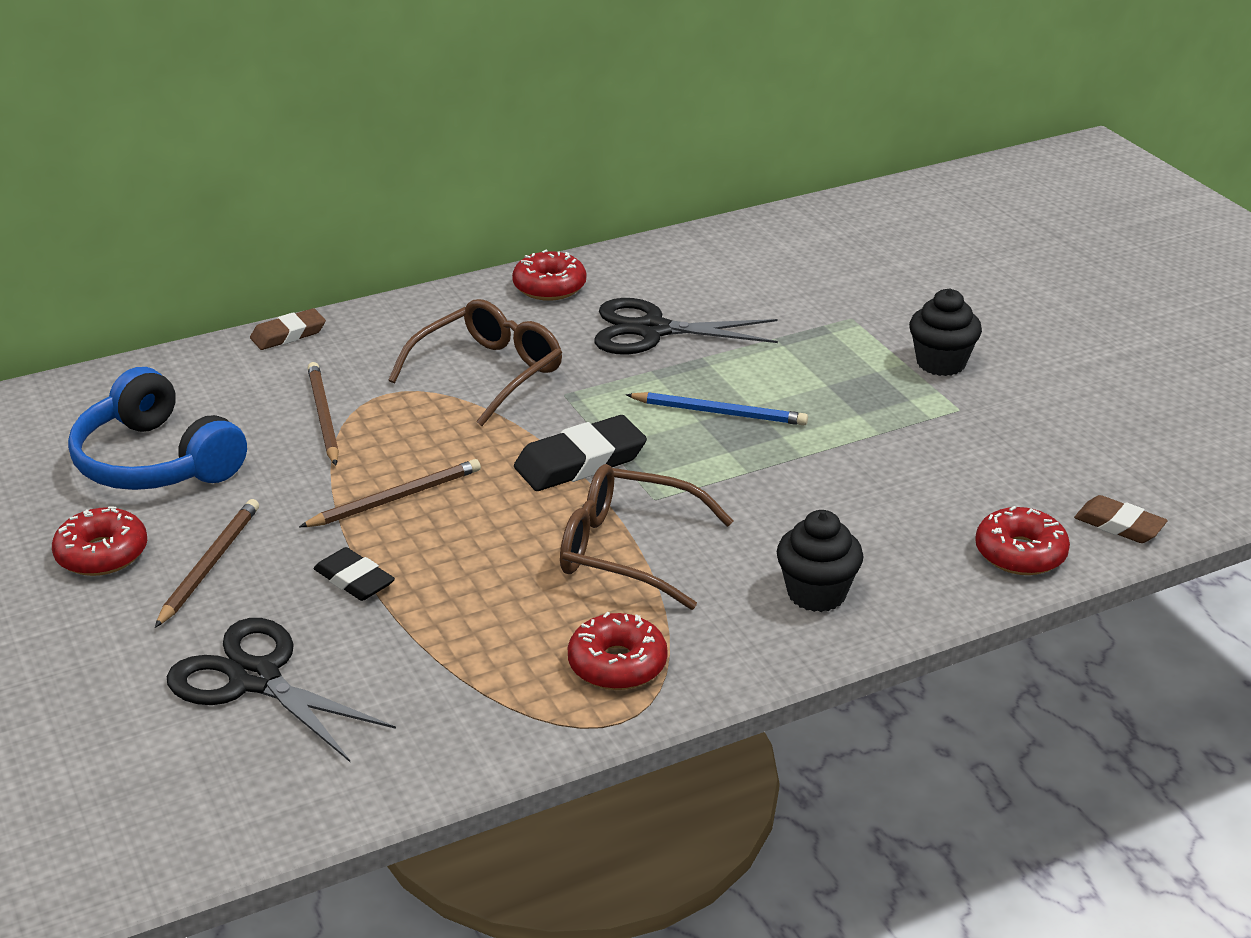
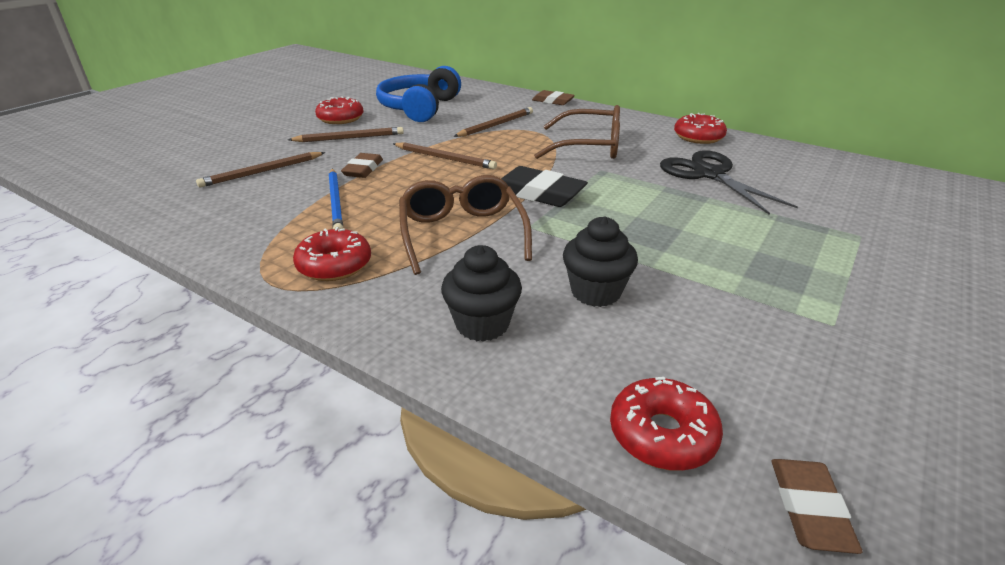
camera: 60 degrees right, 0 degrees up
black scissors [167,618,396,762] -> brown pencil [196,152,325,188]
black eraser [314,547,395,601] -> brown eraser [341,153,383,178]
blue pencil [626,392,808,425] -> blue pencil moved to [329,169,343,229]
black cupcake [909,289,982,376] -> black cupcake moved to [563,216,638,307]

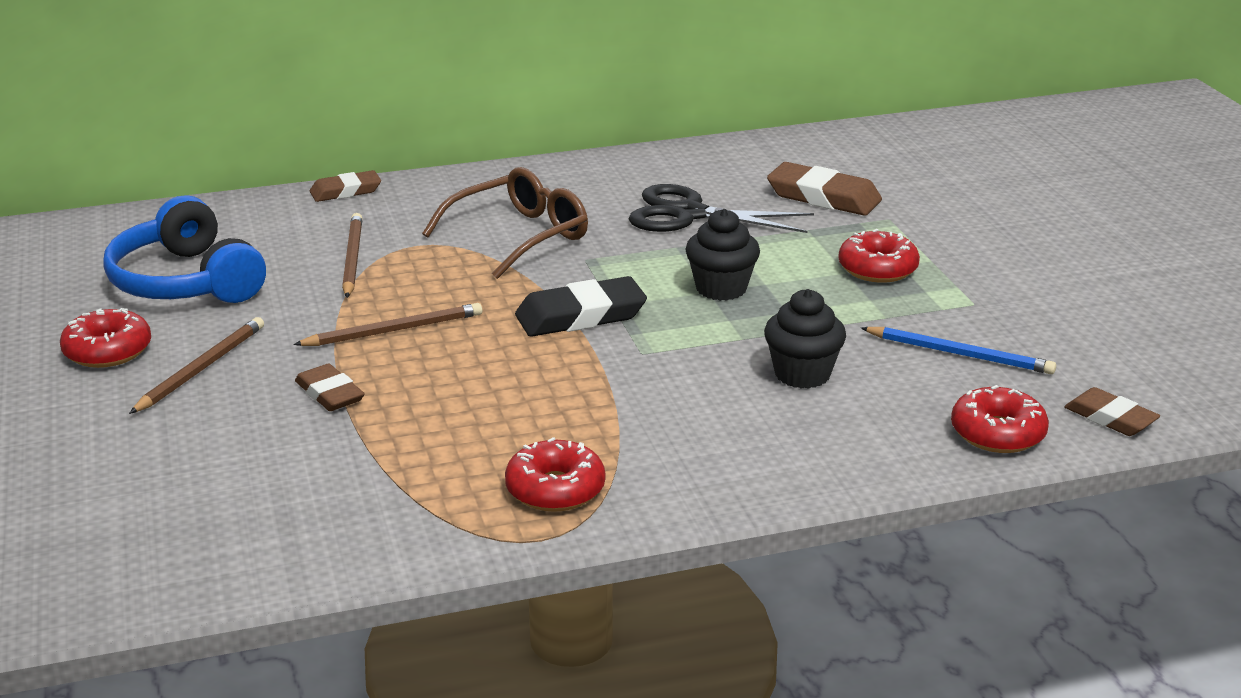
camera: 50 degrees left, 5 degrees down
brown pencil [196,152,325,188] -> none
blue pencil [329,169,343,229] -> blue pencil moved to [861,327,1056,374]
brown glasses [399,175,532,275] -> none
black cupcake [441,245,522,342] -> black cupcake moved to [685,209,760,301]
red donut [674,113,727,144] -> red donut moved to [838,229,920,283]
none -> brown eraser [767,162,882,216]

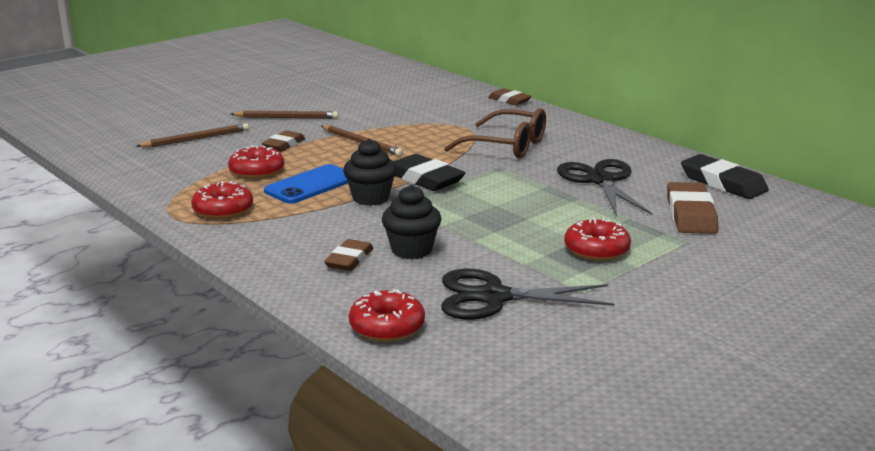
camera: 65 degrees right, 5 degrees down
red donut [60,308,151,368] -> red donut moved to [228,145,284,179]
blue headphones [103,195,266,303] -> none
brown pencil [342,213,362,298] -> brown pencil moved to [136,123,249,147]
black cupcake [685,209,760,301] -> black cupcake moved to [343,139,397,206]
blue pencil [861,327,1056,374] -> black scissors [441,269,614,320]
brown eraser [1064,387,1160,436] -> brown eraser moved to [324,239,373,271]
none -> blue phone [264,164,348,204]
none -> black eraser [681,154,769,199]

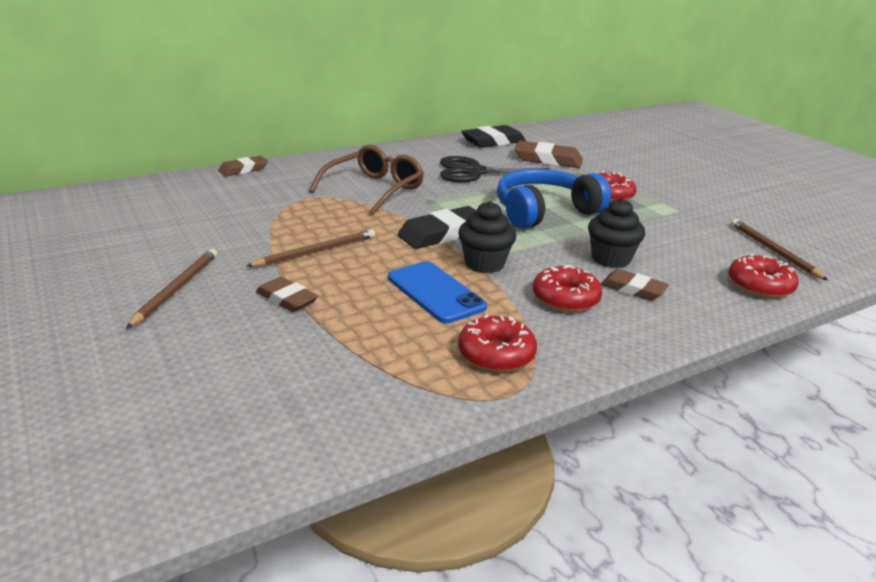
camera: 80 degrees left, 5 degrees up
brown pencil [136,123,249,147] -> brown pencil moved to [731,219,829,281]
red donut [228,145,284,179] -> red donut moved to [533,265,602,312]
black scissors [441,269,614,320] -> none
none -> blue headphones [497,169,611,229]

